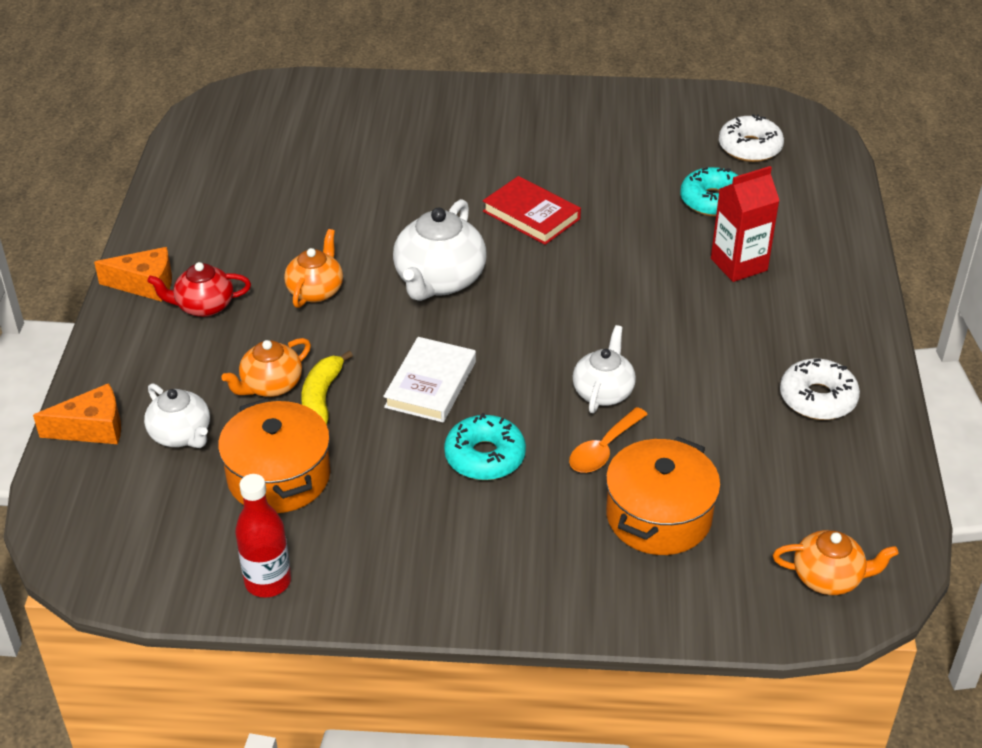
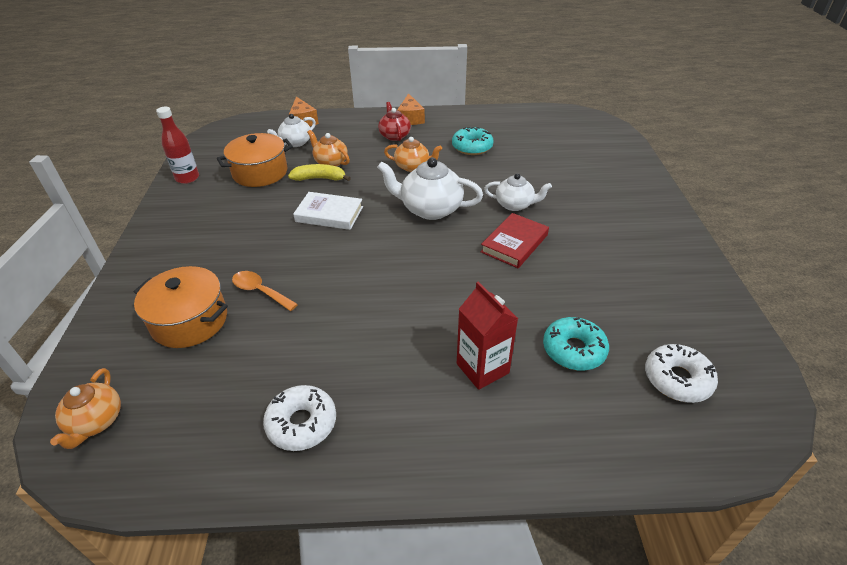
camera: 85 degrees right, 0 degrees up
turquoise donut [444,413,526,480] -> turquoise donut moved to [452,127,494,155]
white teapot [573,325,636,413] -> white teapot moved to [484,173,552,211]

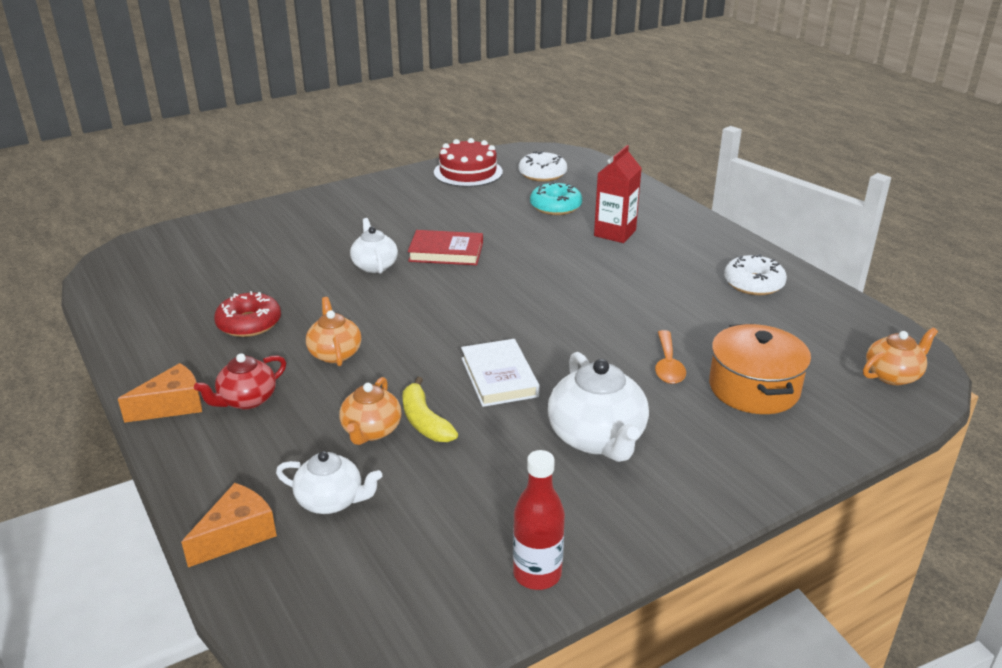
camera: 120 degrees left, 10 degrees down
orange pot [217,133,293,187] -> none
white teapot [377,157,483,220] -> white teapot moved to [548,352,649,462]
turquoise donut [452,127,494,155] -> red donut [214,291,281,337]
none -> red cake [434,138,503,187]

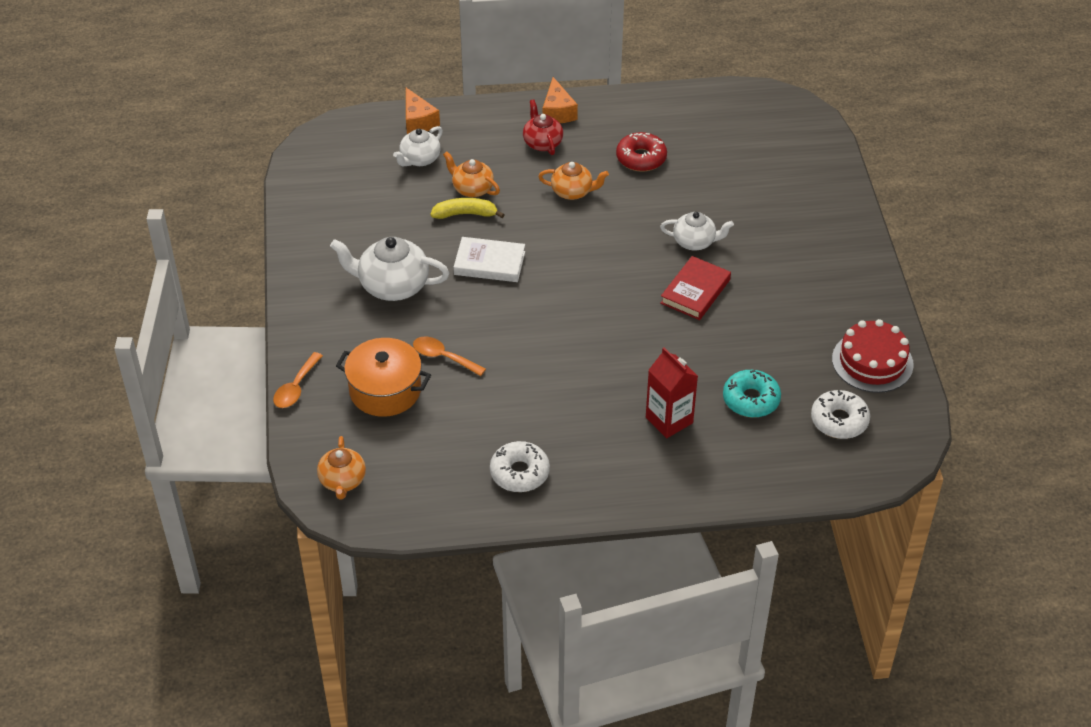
camera: 115 degrees right, 15 degrees up
red bottle [513,450,565,590] -> none
none -> orange spoon [273,352,323,408]

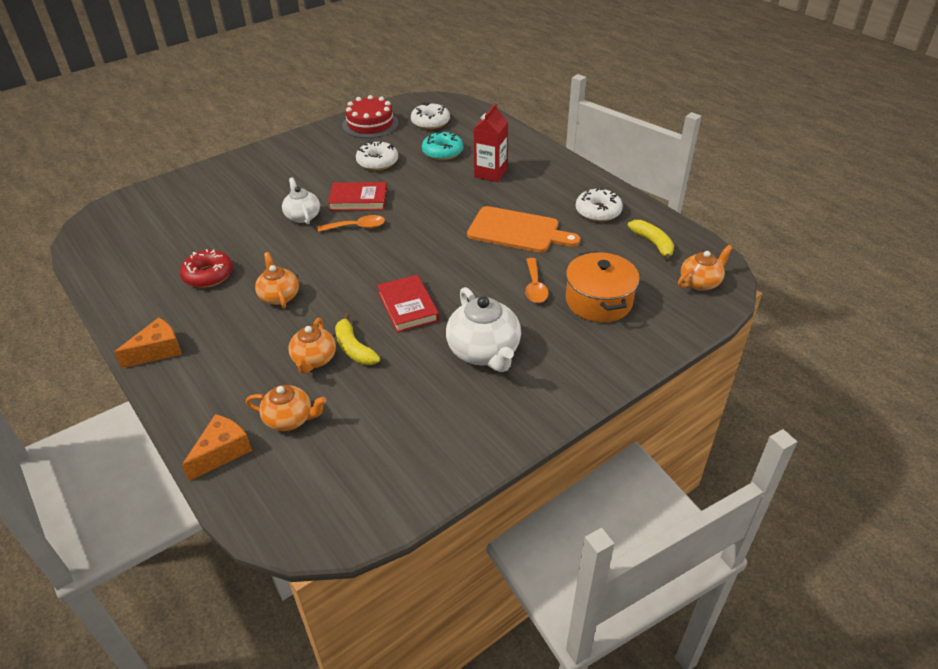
camera: 120 degrees left, 5 degrees down
orange spoon [273,352,323,408] -> orange spoon moved to [318,215,385,232]
white teapot [393,126,443,166] -> orange teapot [246,385,326,431]
white book [454,237,525,282] -> red book [377,275,439,333]
red teapot [523,99,563,155] -> none
none -> white donut [356,141,398,171]
none -> orange cutting board [467,206,580,253]
none -> yellow banana [628,220,674,262]

